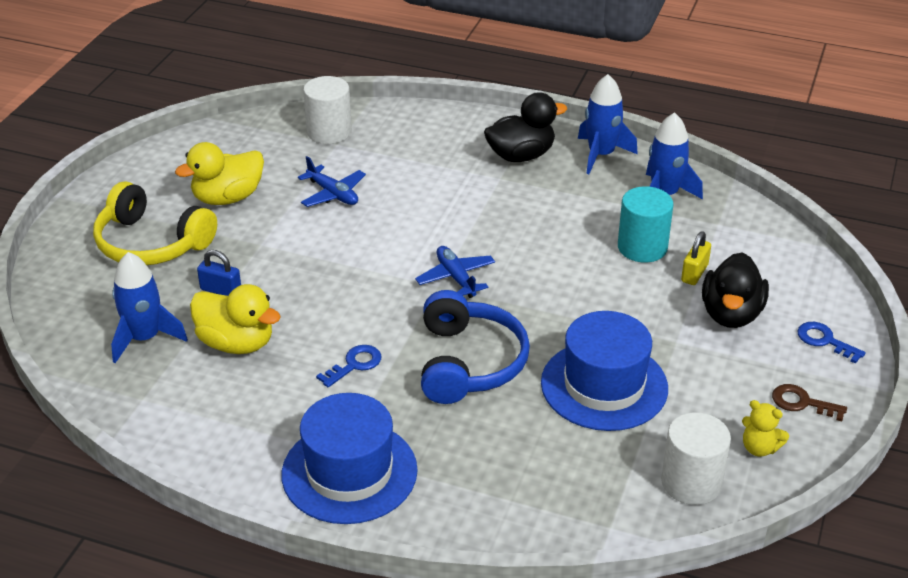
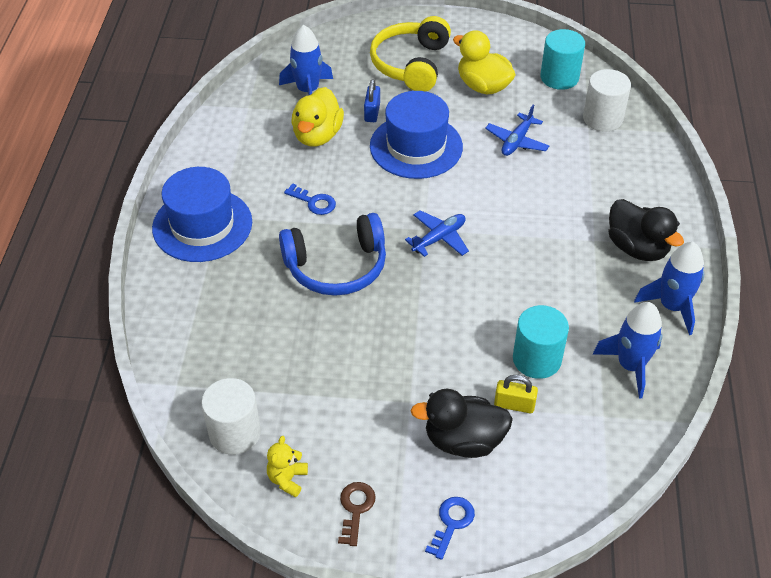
camera: 75 degrees right, 10 degrees up
blue hat [541,311,668,431] -> blue hat moved to [370,91,463,179]
none -> turquoise cylinder [540,29,585,90]

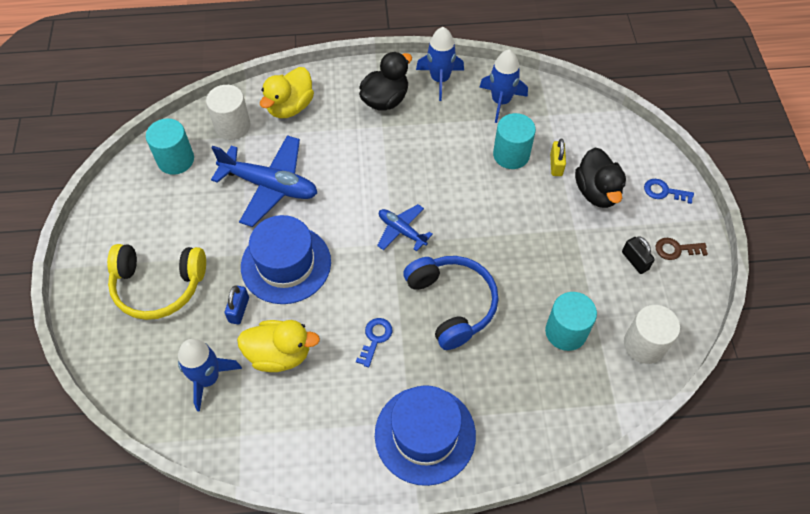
camera: 100 degrees left, 10 degrees up
yellow teddy bear [267,436,308,497] -> none
blue padlock [364,79,380,122] -> blue padlock turned 75 degrees counterclockwise [225,285,249,324]
yellow duck [453,30,516,94] -> yellow duck moved to [260,67,314,118]
blue plane [485,105,549,156] -> blue plane [211,135,317,227], size x1.82
none -> turquoise cylinder [545,292,597,351]
none -> black padlock [622,237,655,274]

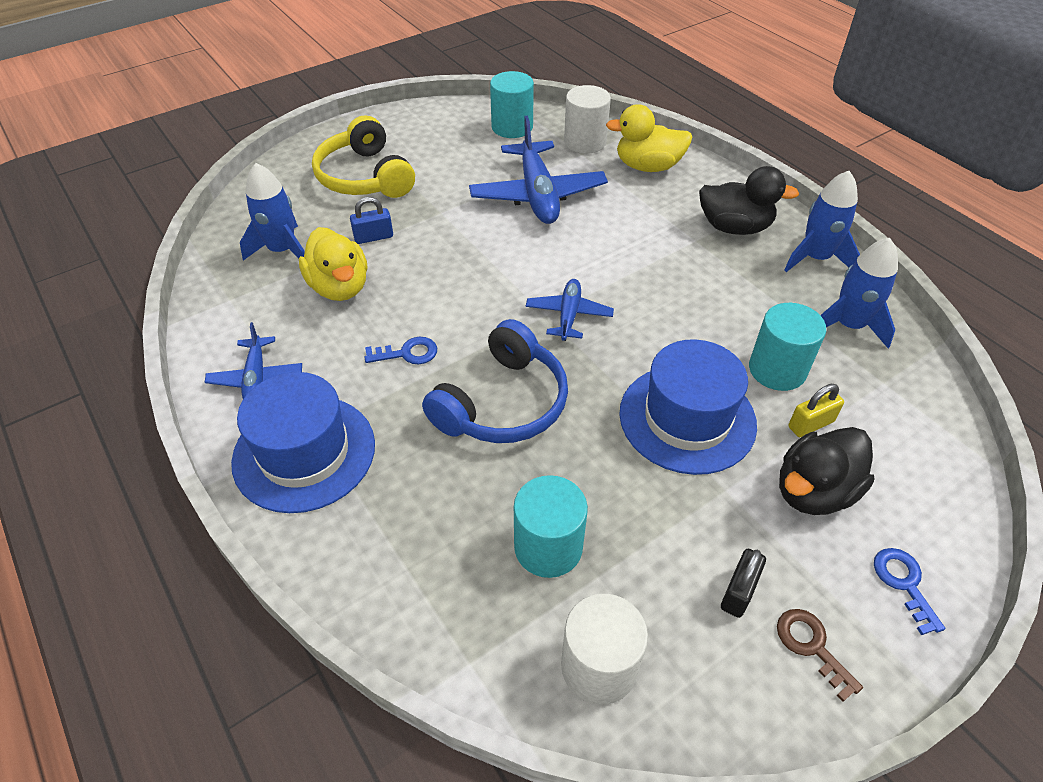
camera: 60 degrees right, 10 degrees down
blue hat [241,215,331,304] -> blue hat moved to [619,339,757,475]
none -> blue plane [205,322,302,399]

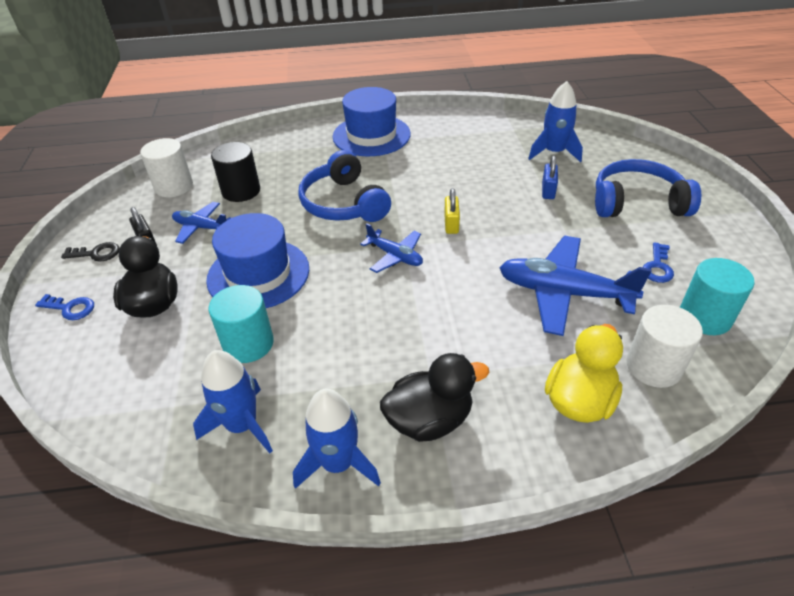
camera: 120 degrees right, 5 degrees down
blue plane [205,322,302,399] -> blue plane moved to [172,202,231,244]
yellow duck [299,227,367,301] -> none
yellow headphones [312,115,415,198] -> blue headphones [595,159,701,217]
blue key [364,337,437,364] -> blue key moved to [643,242,674,283]
turquoise cylinder [514,475,588,578] -> black cylinder [211,142,260,202]
black duck [699,166,799,235] -> black duck turned 150 degrees counterclockwise [380,353,489,442]
brown key [777,609,863,702] -> black key [61,242,119,262]
yellow padlock [789,384,844,437] -> yellow padlock moved to [444,188,460,234]

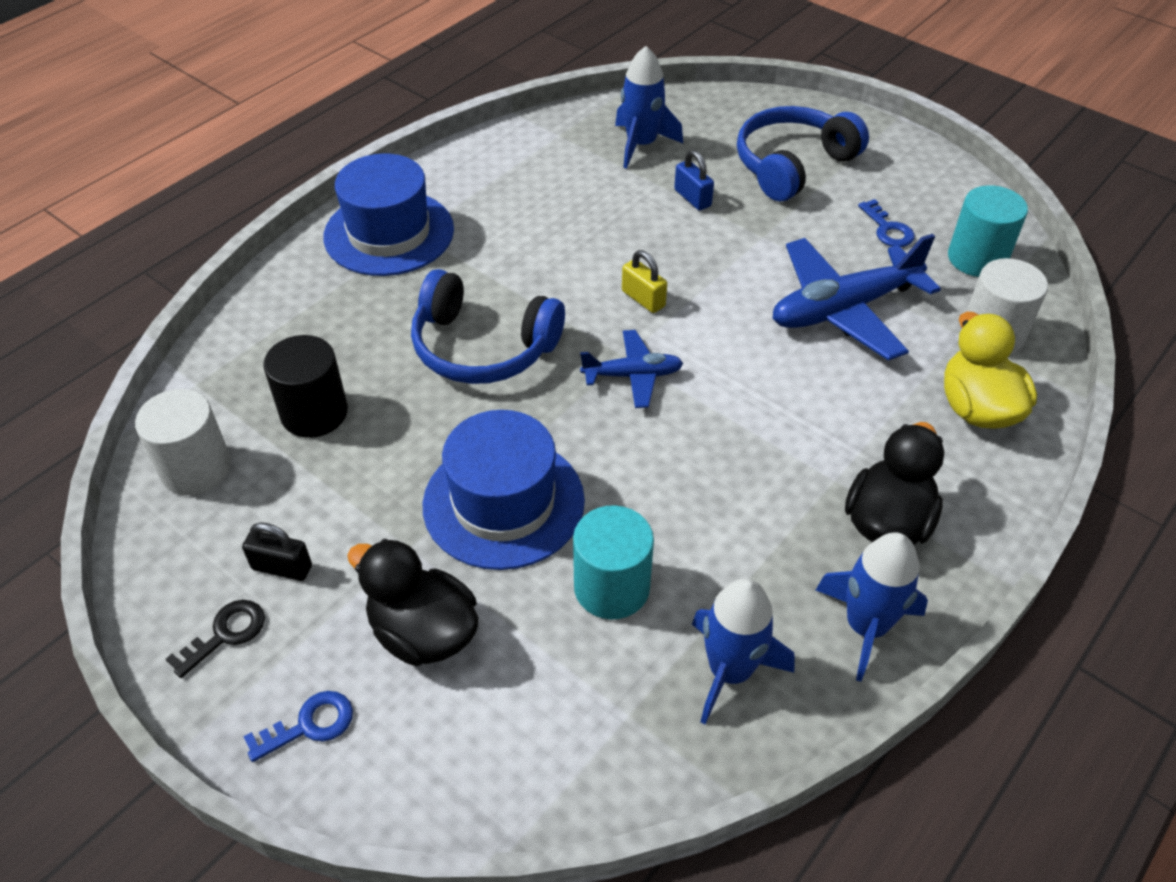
camera: 45 degrees left, 5 degrees up
blue plane [172,202,231,244] -> none

